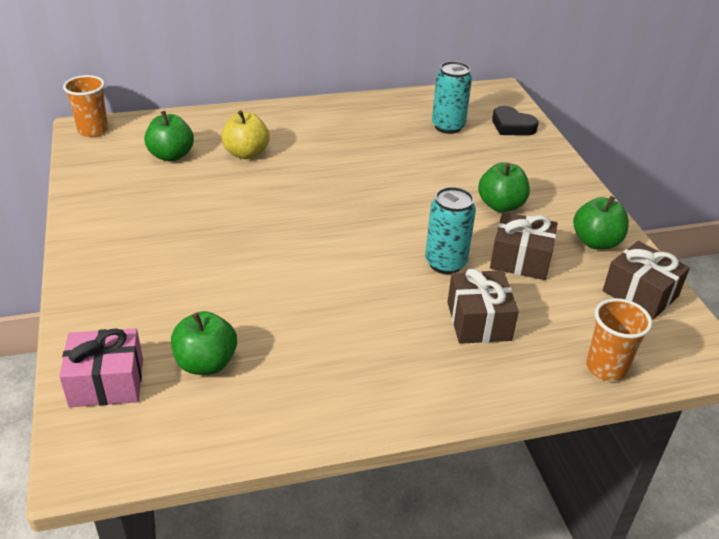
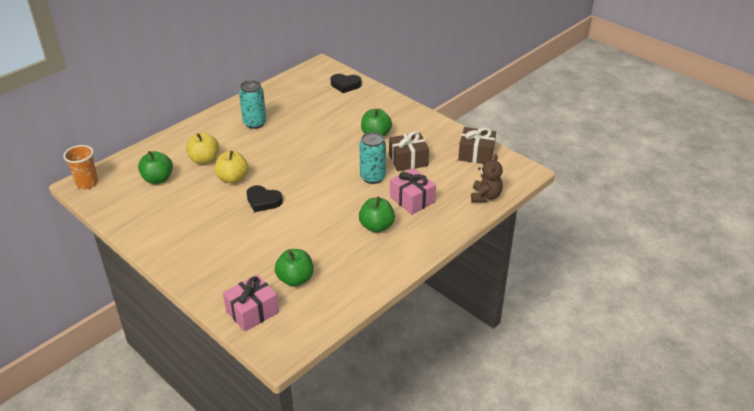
camera: 30 degrees left, 0 degrees up
turquoise can [432,61,472,134] -> turquoise can moved to [239,80,266,129]
brown gift [447,269,519,344] -> pink gift [390,168,436,214]
green apple [573,196,629,250] -> green apple moved to [359,197,395,233]
orange cup [586,298,652,381] -> brown teddy bear [471,154,503,202]
none -> yellow apple [214,151,248,184]
none -> black heart [247,185,283,212]

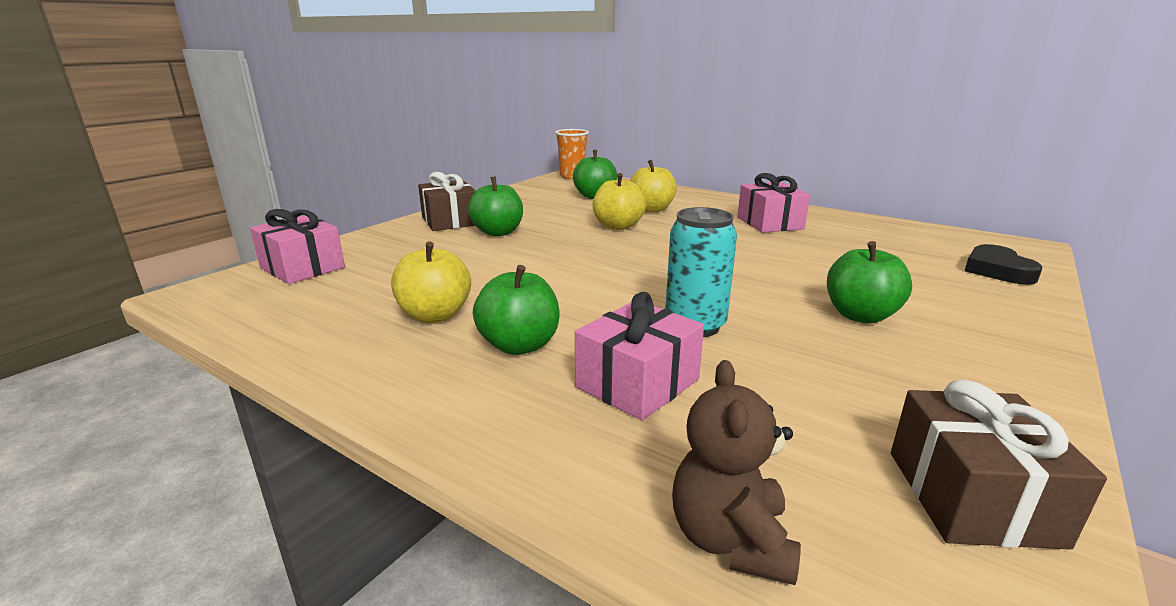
camera: 80 degrees right, 15 degrees down
turquoise can [239,80,266,129] -> pink gift [737,173,810,233]
black heart [247,185,283,212] -> none
green apple [275,249,314,287] -> green apple moved to [468,177,523,236]
brown gift [389,131,429,171] -> brown gift moved to [418,172,476,231]
brown teddy bear [471,154,503,202] -> brown teddy bear turned 90 degrees clockwise [672,360,801,585]
none -> yellow apple [391,241,471,323]

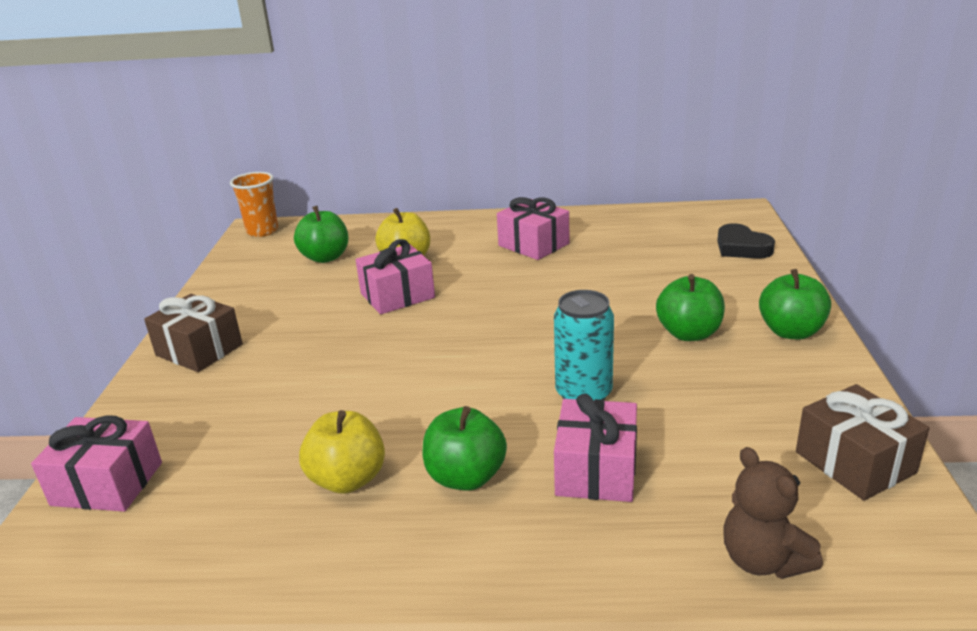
camera: 30 degrees left, 5 degrees up
green apple [468,177,523,236] -> green apple moved to [759,269,831,339]
yellow apple [593,173,646,230] -> pink gift [356,239,435,314]

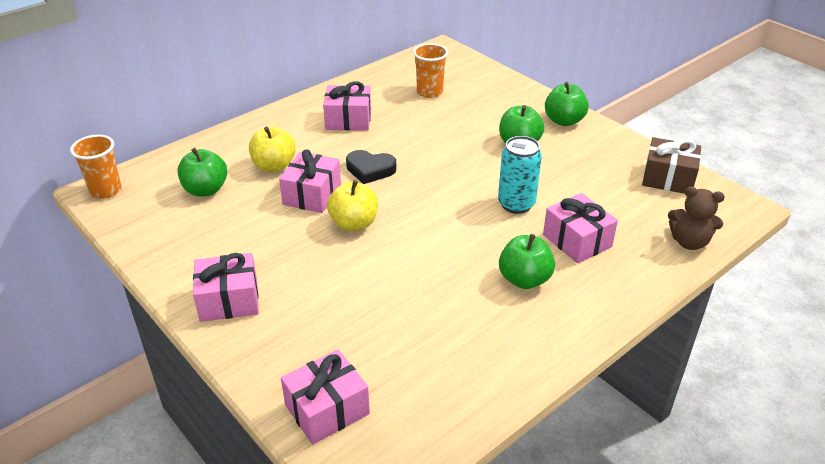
camera: 45 degrees left, 10 degrees up
brown gift [144,294,243,372] -> pink gift [193,253,259,322]
yellow apple [299,410,385,493] -> yellow apple moved to [327,180,378,231]
black heart [717,223,775,259] -> black heart moved to [346,150,396,184]
none -> orange cup [413,43,448,98]

